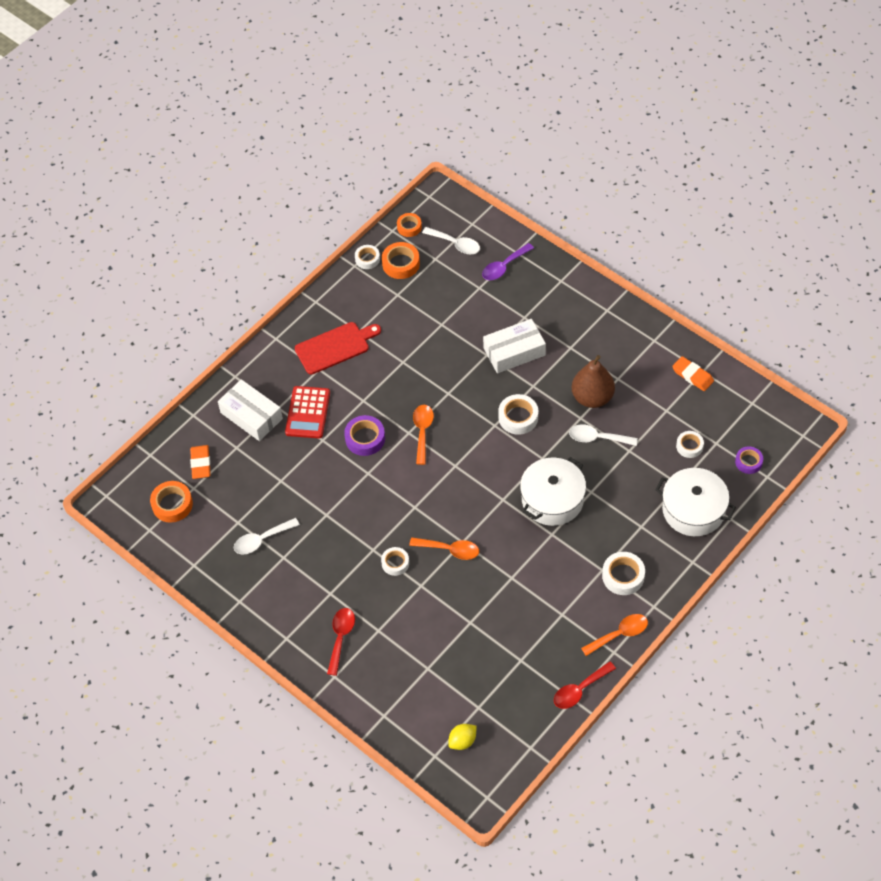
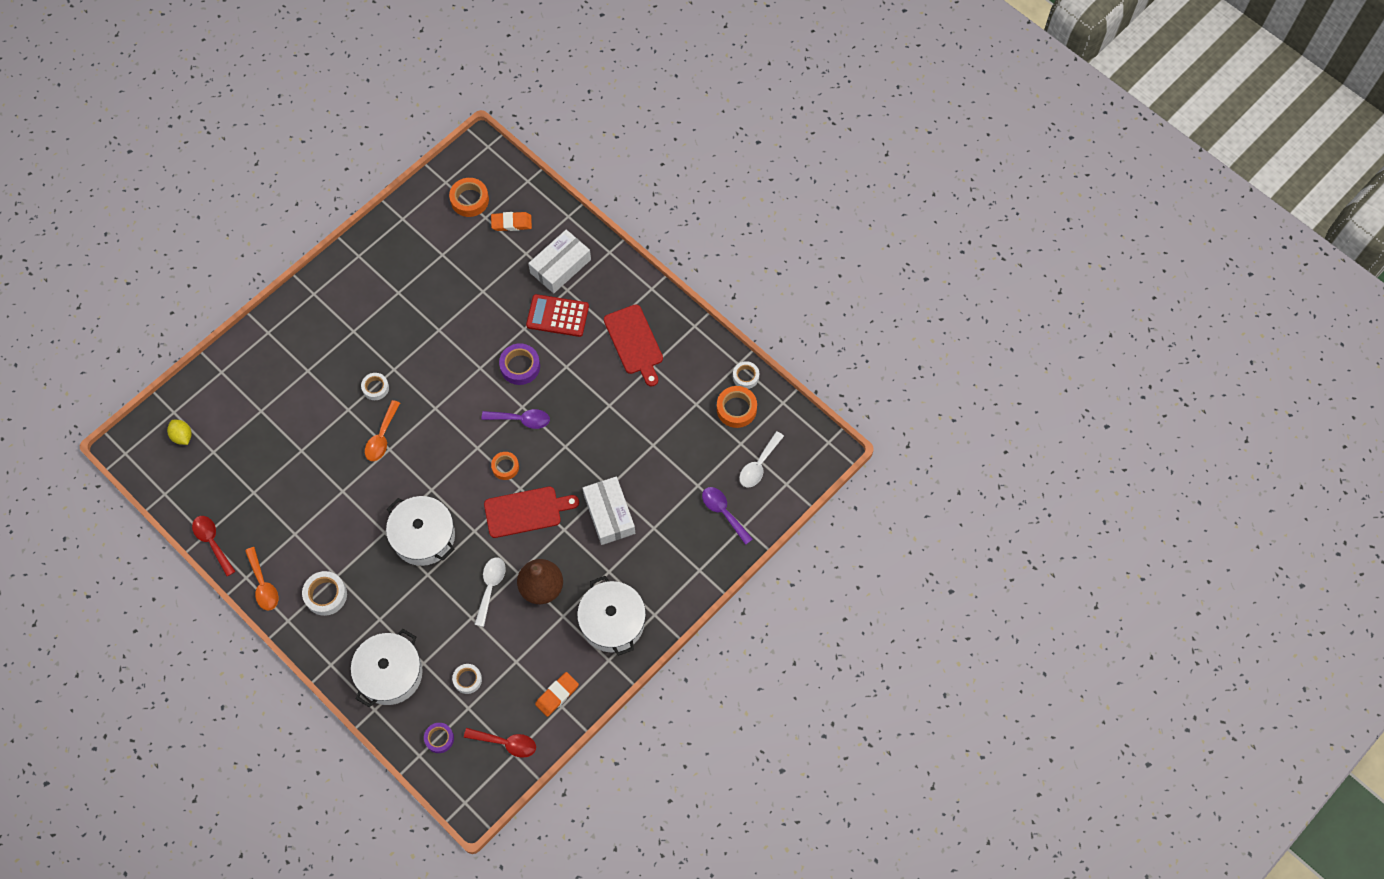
camera: 90 degrees right, 10 degrees up
white spoon [234,518,300,555] -> none
red spoon [327,608,355,676] -> red spoon moved to [464,728,536,758]
orange tape [397,213,422,237] -> orange tape moved to [491,452,519,480]
orange spoon [413,405,434,465] -> purple spoon [481,409,550,429]
white tape [498,394,538,435] -> red cutting board [484,487,579,538]
none -> white pot [577,576,646,656]

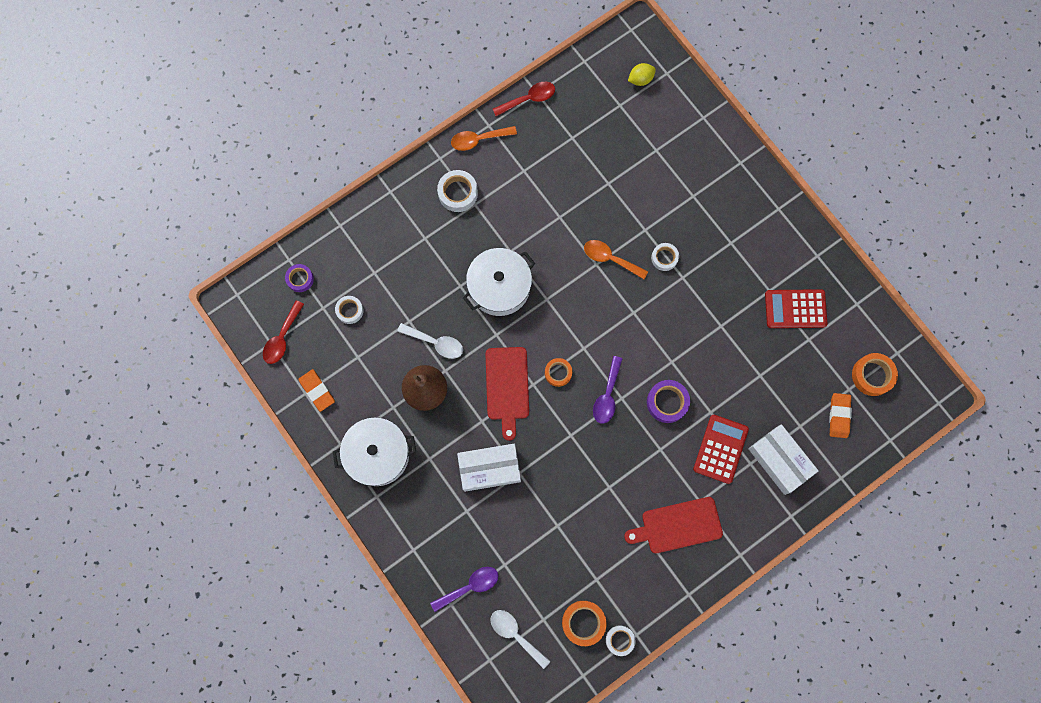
camera: 100 degrees right, 10 degrees up
white pot [351,629,423,707] -> none
none -> red calculator [765,289,828,328]

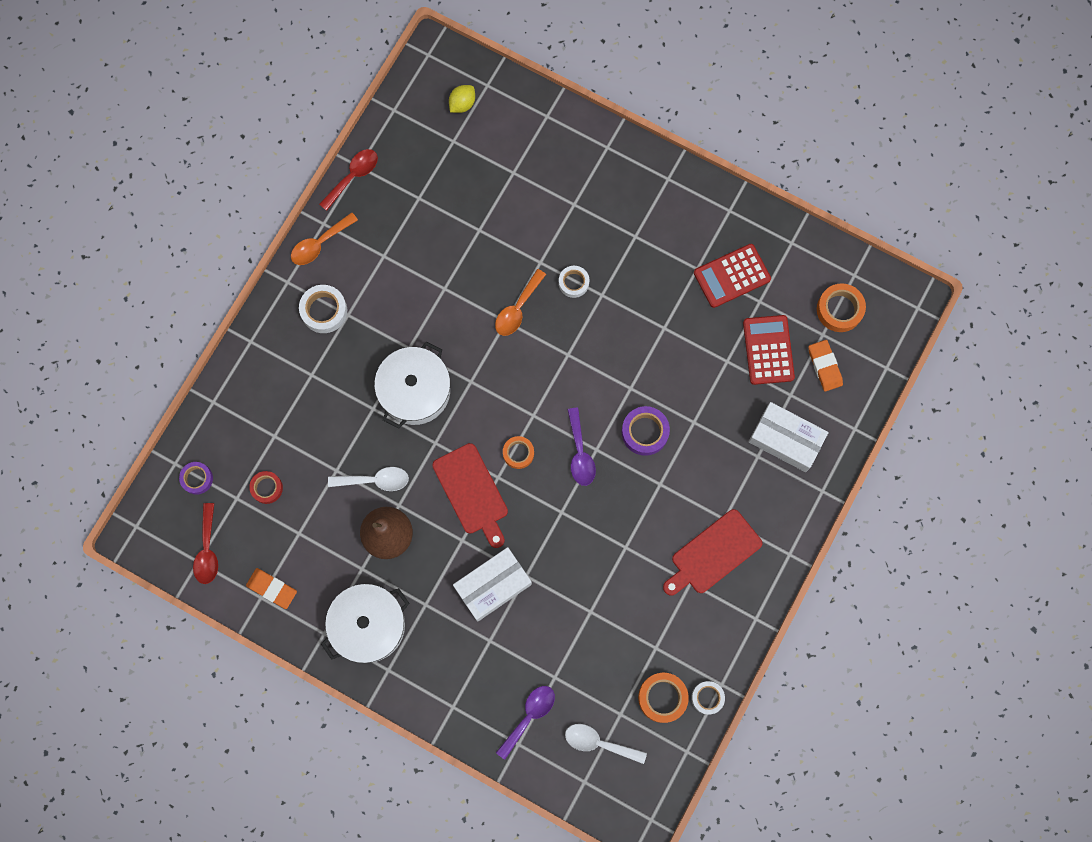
camera: 25 degrees left, 0 degrees up
white tape [335,296,363,324] -> red tape [249,471,283,504]
orange spoon [584,240,648,279] -> orange spoon turned 60 degrees counterclockwise [495,269,546,336]
red calculator [693,415,749,484] -> red calculator moved to [743,315,795,385]

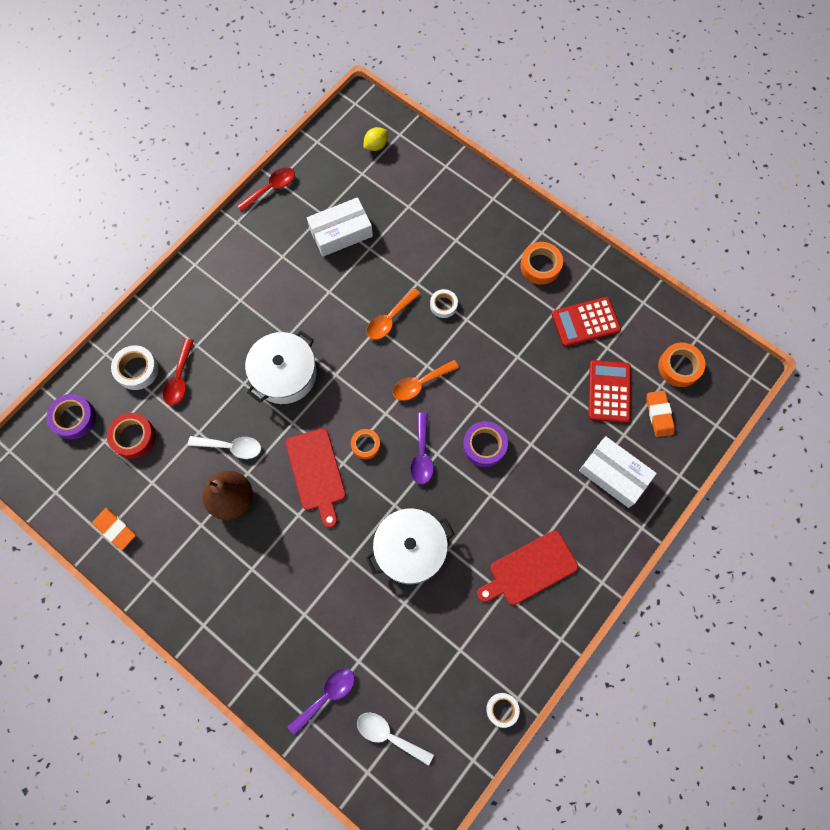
camera: 10 degrees right, 5 degrees down
purple tape [179,462,213,495] -> purple tape [46,394,96,439], size x1.51
red spoon [193,503,218,584] -> red spoon moved to [163,338,194,405]
red tape [249,471,283,504] -> red tape [107,413,155,459], size x1.51
orange spoon [291,212,358,265] -> orange spoon moved to [393,360,459,401]
white tape [299,285,347,333] -> white tape moved to [111,345,158,390]
white pot [321,584,409,663] -> white pot moved to [366,508,454,584]
white box [453,547,532,622] -> white box moved to [307,197,373,257]
orange tape [638,673,689,723] -> orange tape moved to [520,242,563,285]

